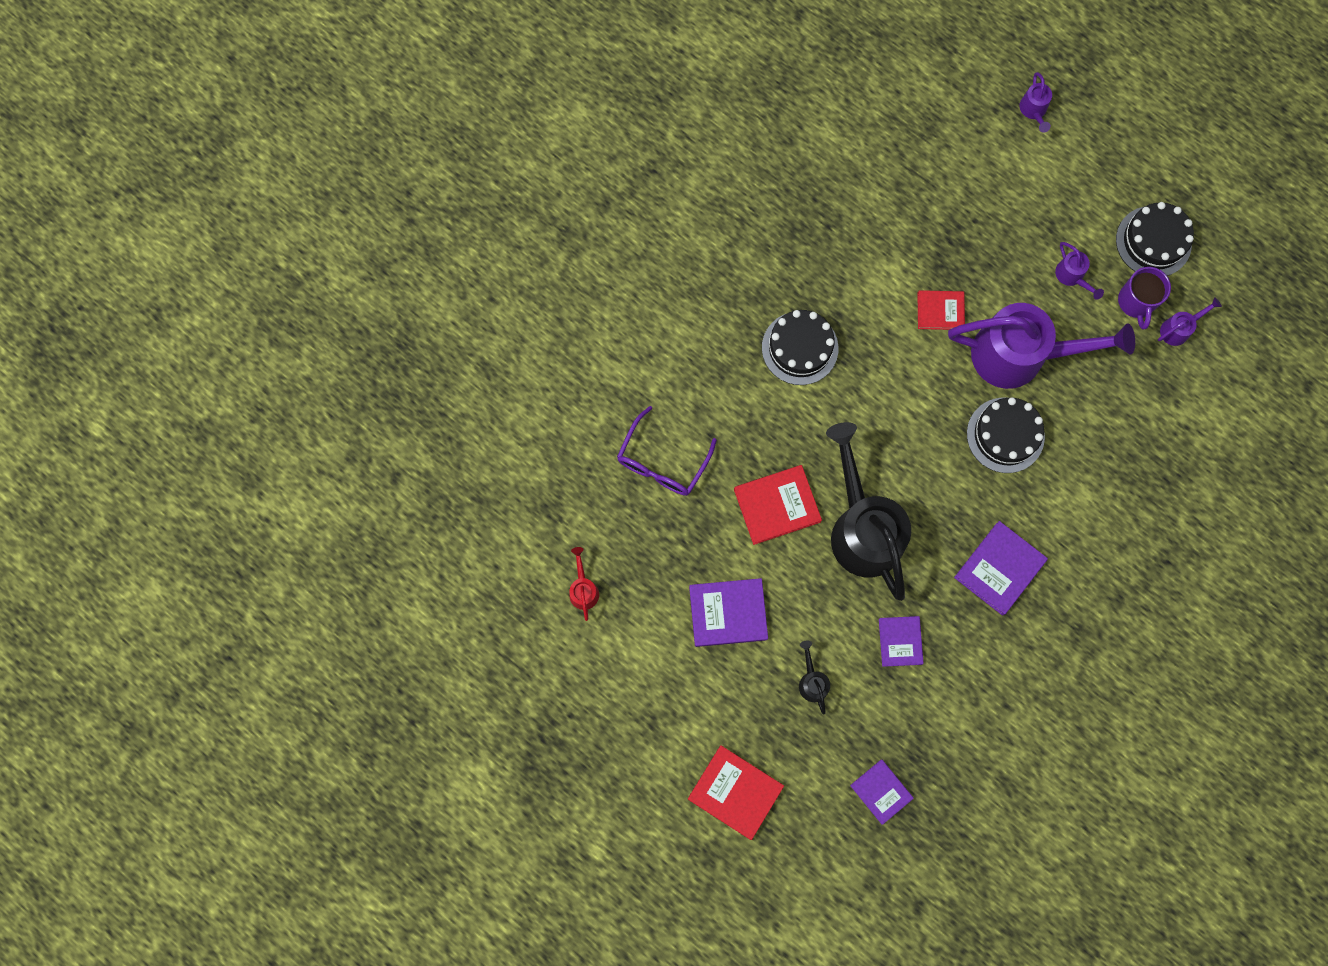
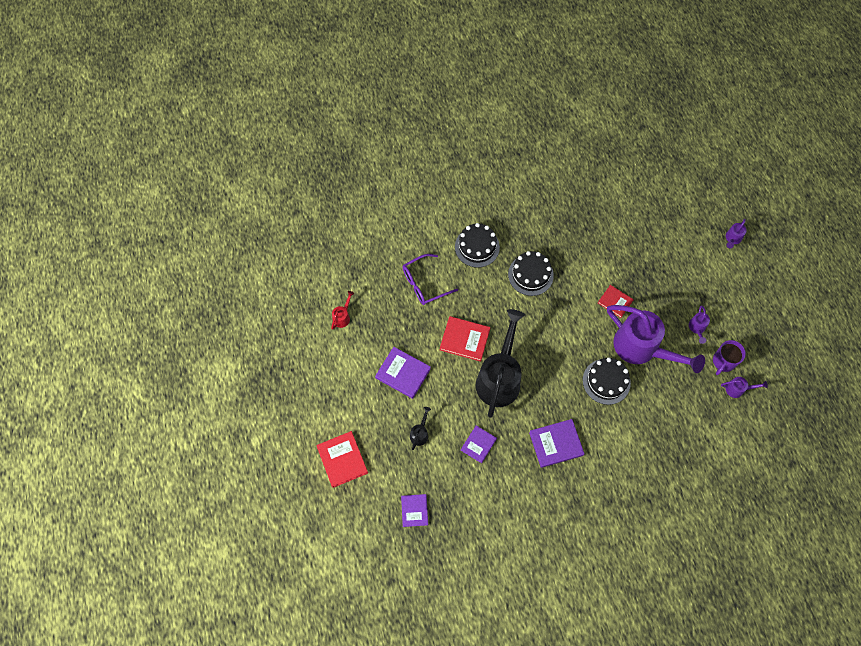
camera: 35 degrees right, 10 degrees down
black cake [1116,202,1194,276] -> black cake moved to [455,223,500,268]

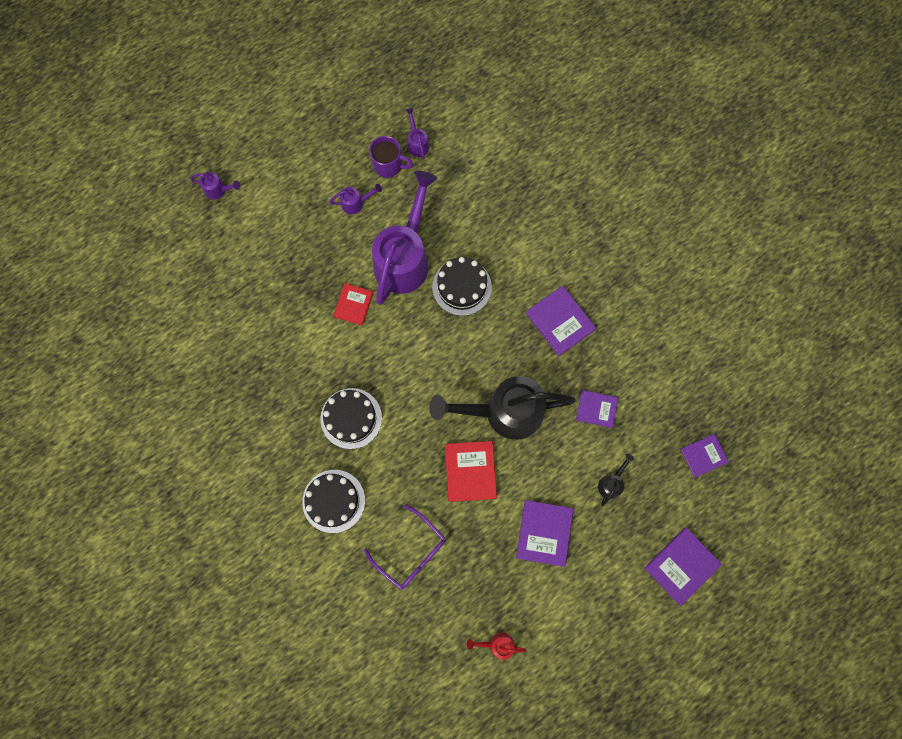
camera: 110 degrees left, 10 degrees up
red book [317,431,368,488] -> purple book [644,528,722,605]
black watering can [410,407,431,450] -> black watering can turned 120 degrees clockwise [598,454,634,506]

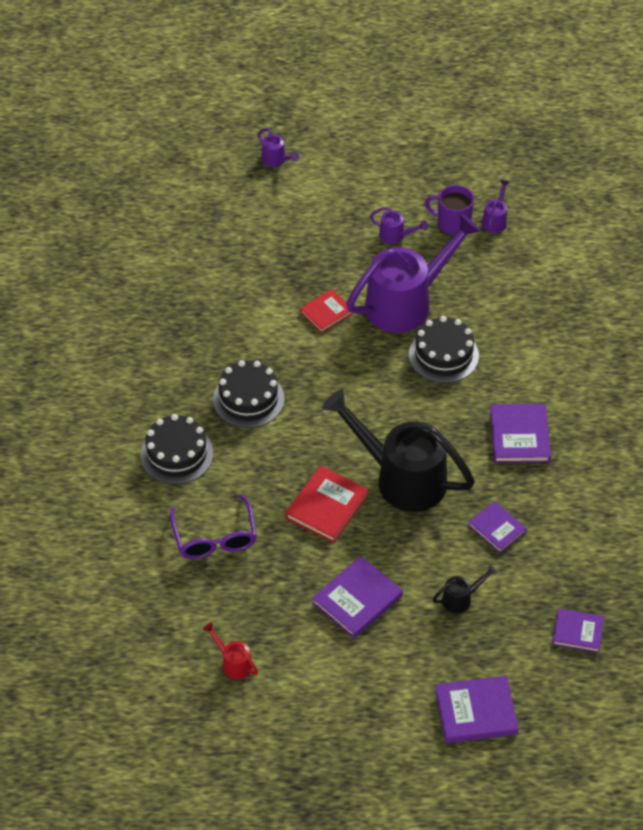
camera: 35 degrees right, 25 degrees down
purple mug [369,136,413,178] -> purple mug turned 150 degrees clockwise [425,185,474,235]

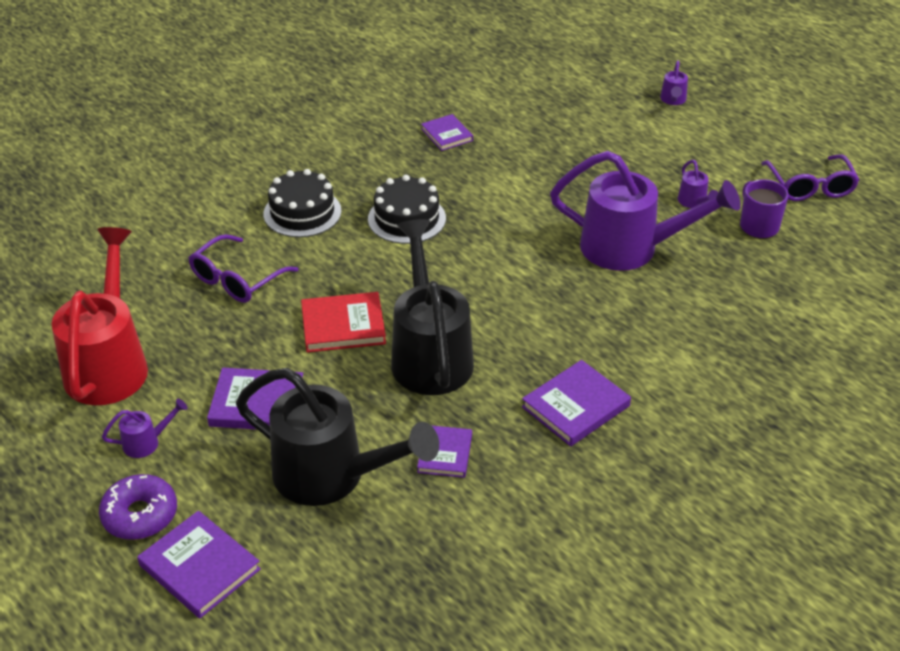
camera: 50 degrees right, 10 degrees down
red watering can [202,622,258,679] -> red watering can [52,227,148,405], size x2.48
red book [300,289,353,333] -> none
black cake [409,316,479,383] -> none
black watering can [433,565,497,613] -> black watering can [236,368,439,506], size x2.48
purple watering can [482,180,510,233] -> purple watering can moved to [102,399,188,458]
purple book [552,609,604,653] -> purple book moved to [421,114,473,151]
none -> purple donut [99,474,177,540]
none -> purple glasses [761,154,859,201]

